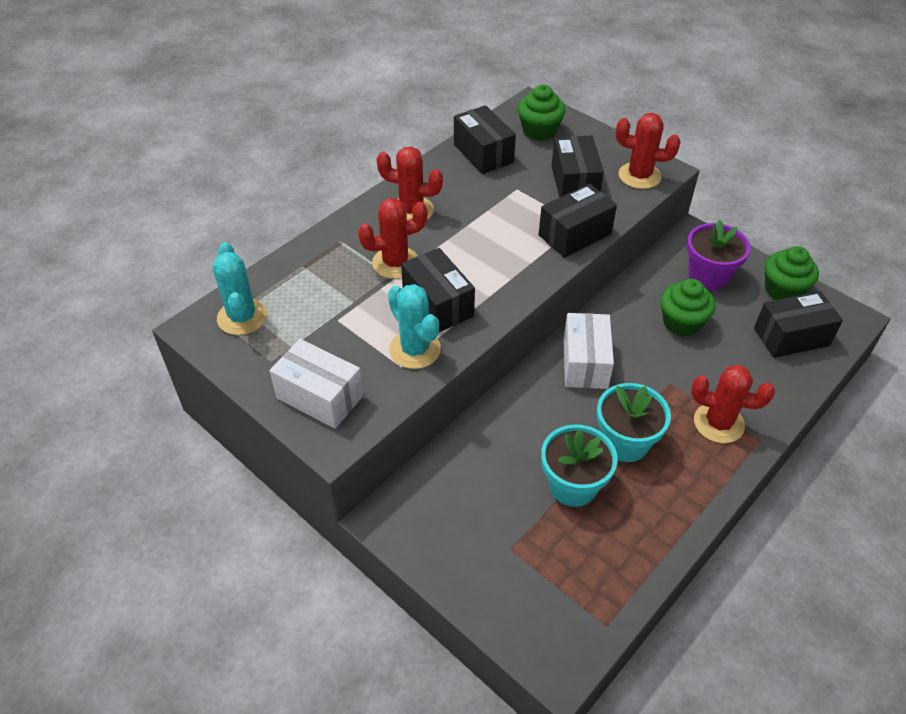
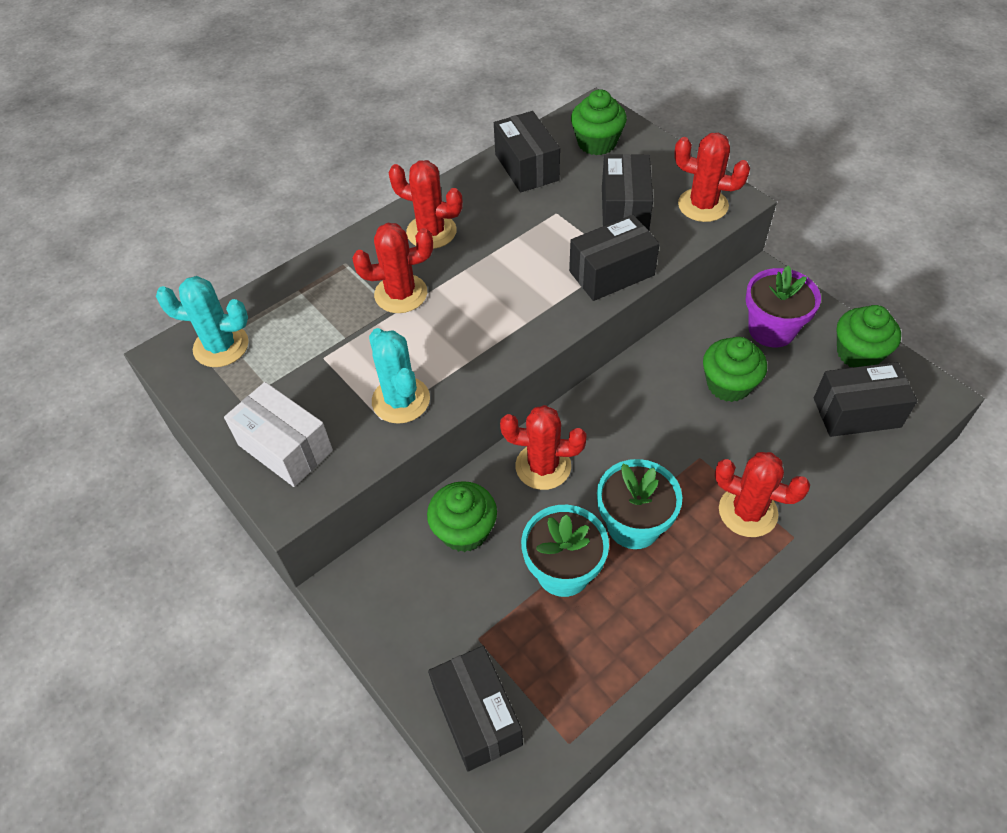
camera: 10 degrees right, 5 degrees up
turquoise cactus [213,242,267,335] -> turquoise cactus turned 75 degrees counterclockwise [156,276,249,367]
black box [401,248,475,332] -> black box moved to [428,646,523,772]
white box [563,313,614,389] -> none
none -> green cupcake [427,481,497,552]
none -> red cactus [500,405,587,490]

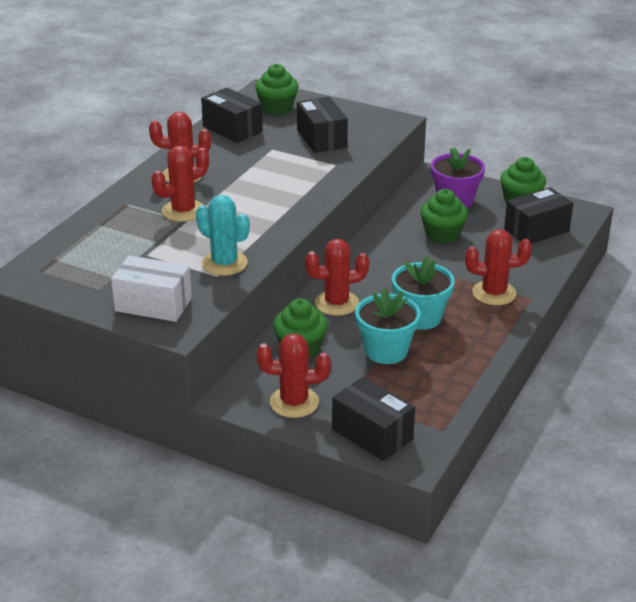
camera: 25 degrees left, 20 degrees down
turquoise cactus [156,276,249,367] -> none
black box [569,215,660,301] -> none
red cactus [674,133,750,222] -> red cactus moved to [257,333,331,418]

